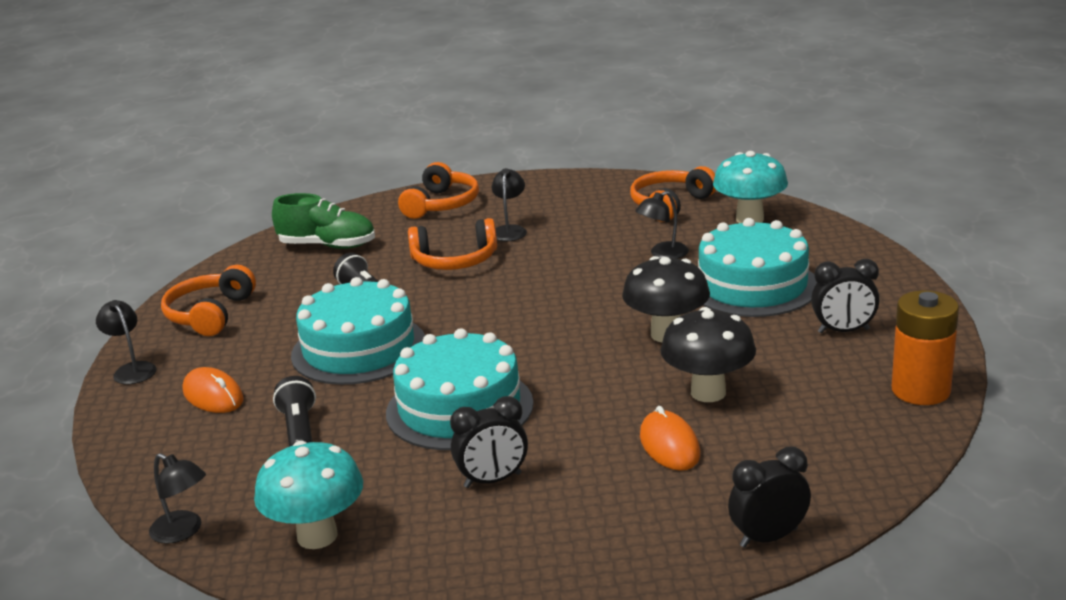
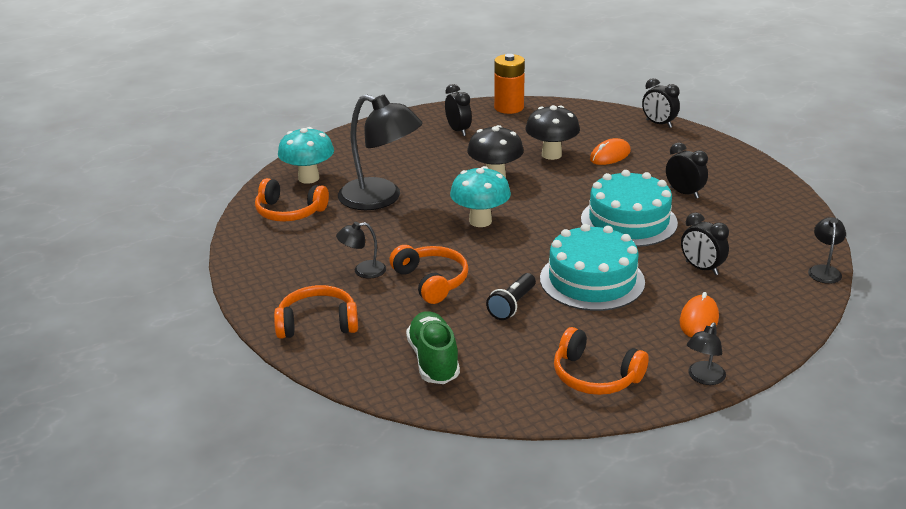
camera: 115 degrees left, 5 degrees up
orange headphones [161,265,256,336] -> orange headphones turned 45 degrees clockwise [554,327,649,395]
turquoise mushroom [254,440,363,549] -> turquoise mushroom moved to [450,166,511,227]
black flashlight [273,376,316,447] -> black clock [681,212,729,275]
black lamp [635,191,689,259] -> black lamp [338,94,423,210], size x2.21
turquoise cake [698,218,817,317] -> none

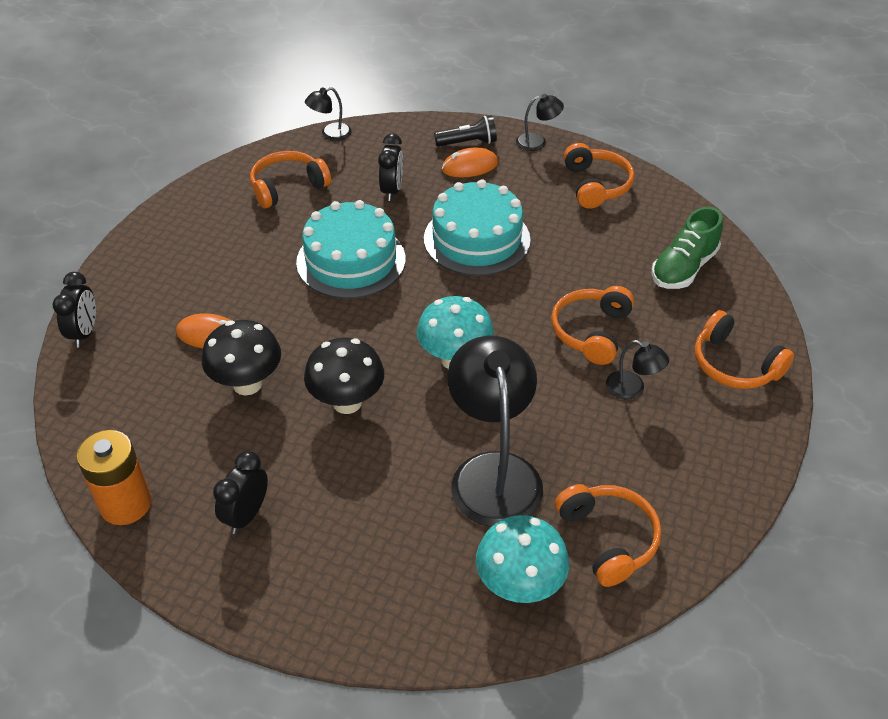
camera: 130 degrees left, 15 degrees up
black flashlight [486,273,536,320] -> black flashlight moved to [434,115,497,146]
black clock [666,142,708,199] -> none
none -> orange headphones [250,151,331,208]

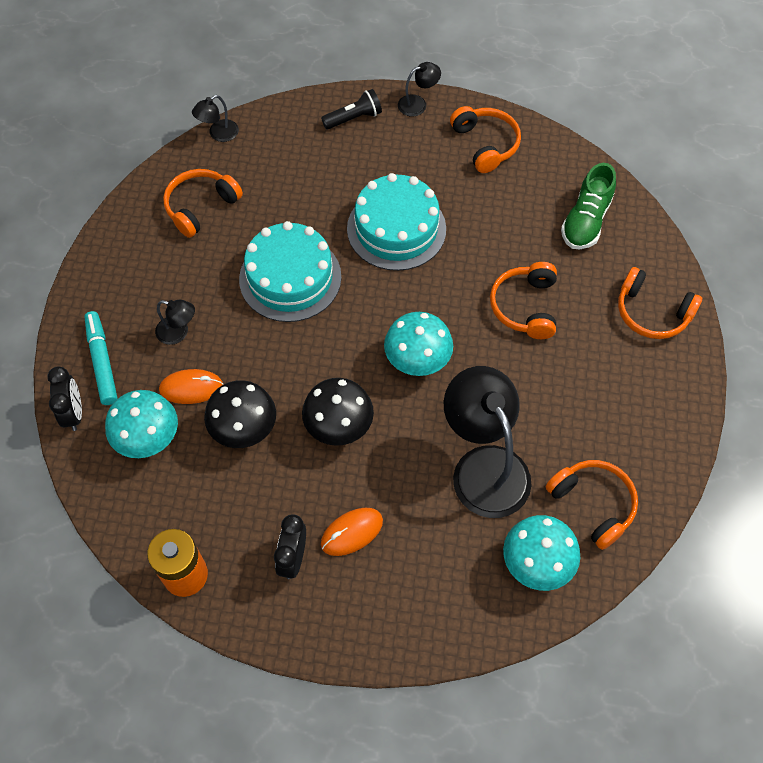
camera: 15 degrees left, 15 degrees up
black clock [378,133,403,201] -> none
orange mouse [442,148,498,177] -> orange mouse moved to [321,508,383,556]
black lamp [606,340,669,400] -> black lamp moved to [155,300,195,345]
none -> turquoise marker [84,311,118,405]
none -> turquoise mushroom [105,390,178,458]

